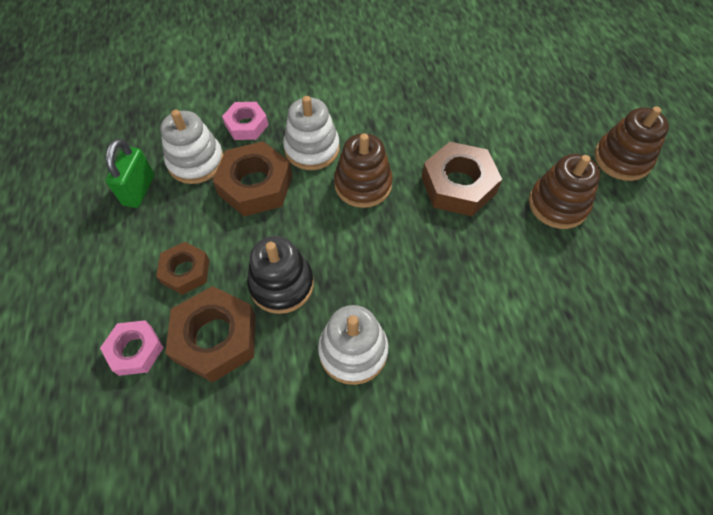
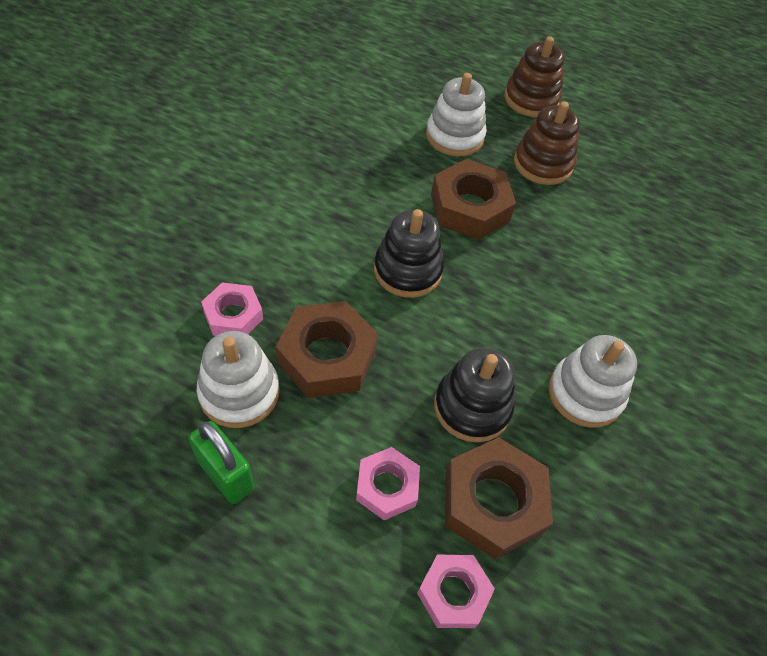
camera: 60 degrees left, 5 degrees down
brown nut [156,242,209,295] -> pink nut [356,447,420,520]
white stacking toy [283,96,340,170] -> white stacking toy moved to [426,73,487,156]
brown stacking toy [334,133,393,208] -> black stacking toy [374,209,444,298]

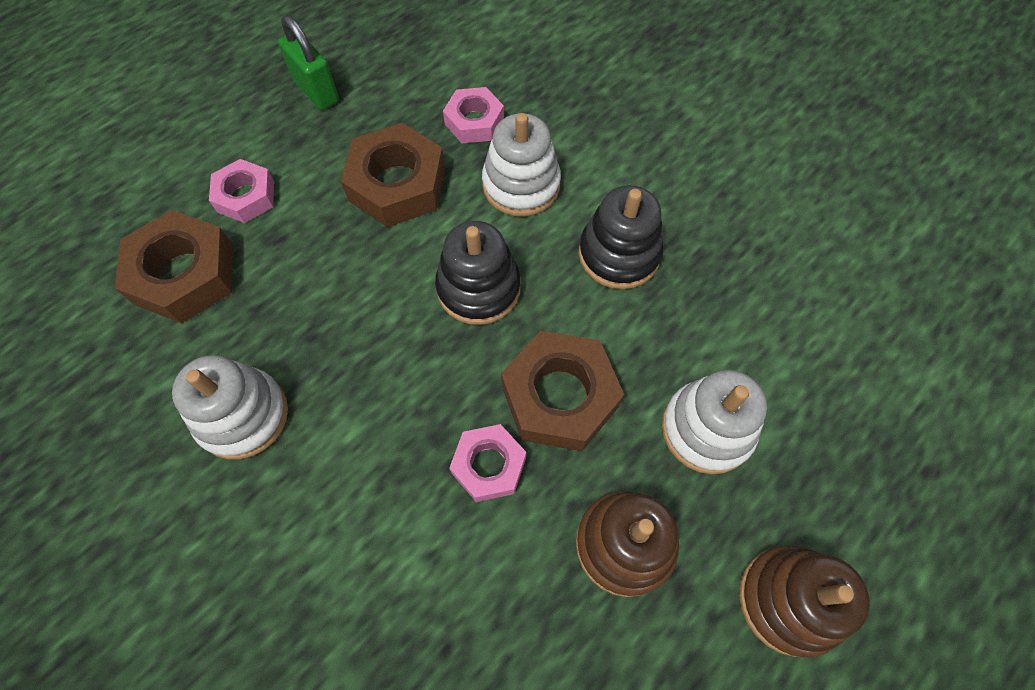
camera: 115 degrees right, 10 degrees up
green padlock [189,421,254,504] -> green padlock turned 75 degrees clockwise [278,16,339,110]
white stacking toy [197,331,279,428] -> white stacking toy moved to [482,113,561,217]
pink nut [417,554,495,628] -> pink nut moved to [449,424,526,502]
black stacking toy [434,347,515,442] -> black stacking toy moved to [579,185,664,289]

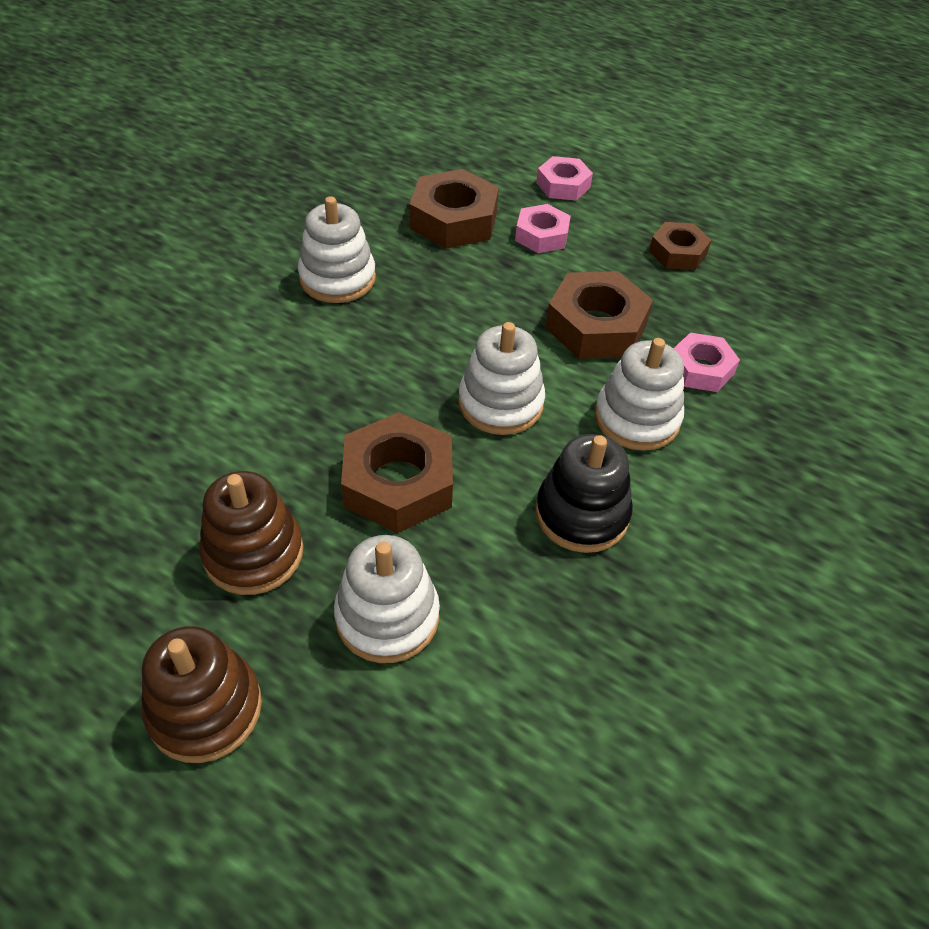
camera: 75 degrees right, 15 degrees down
green padlock [278,16,339,110] -> brown nut [649,222,711,270]
black stacking toy [435,221,521,325] -> white stacking toy [458,322,545,435]
pink nut [449,424,526,502] -> pink nut moved to [536,156,593,201]

